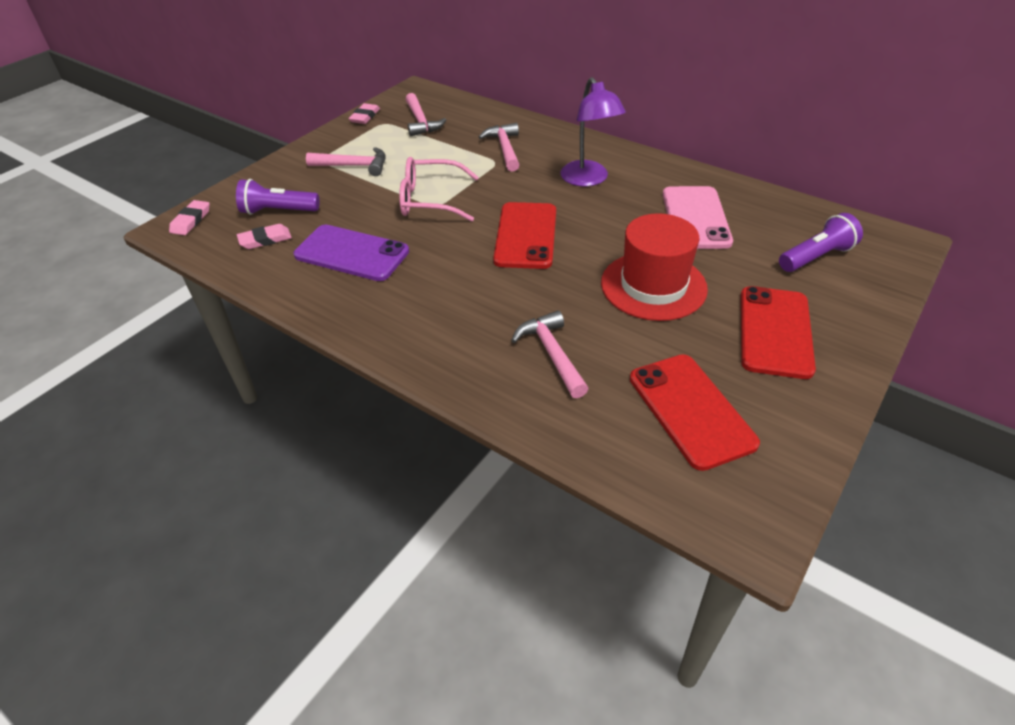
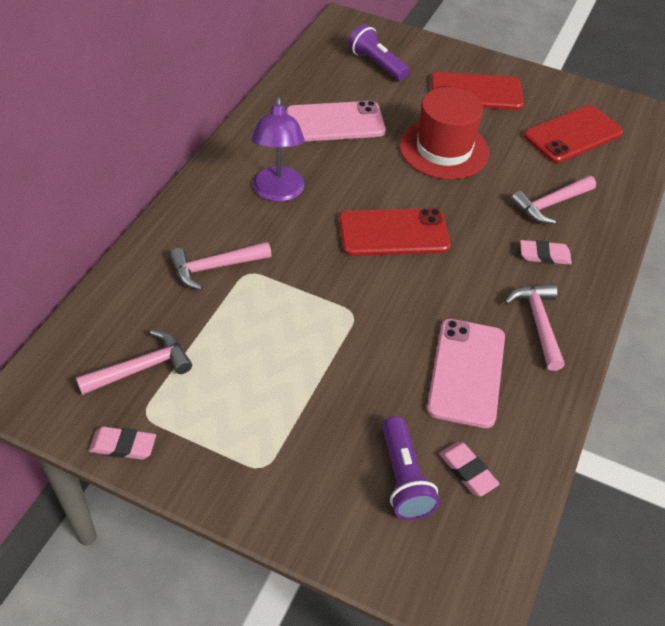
camera: 105 degrees left, 5 degrees up
pink eraser [169,200,210,235] -> pink eraser moved to [520,240,572,265]
purple phone [294,224,409,281] -> pink phone [427,319,505,428]
pink hammer [306,147,386,176] -> pink hammer moved to [505,284,565,371]
pink glasses [399,157,479,222] -> none
purple lamp [561,77,626,186] -> purple lamp turned 120 degrees clockwise [251,96,305,202]

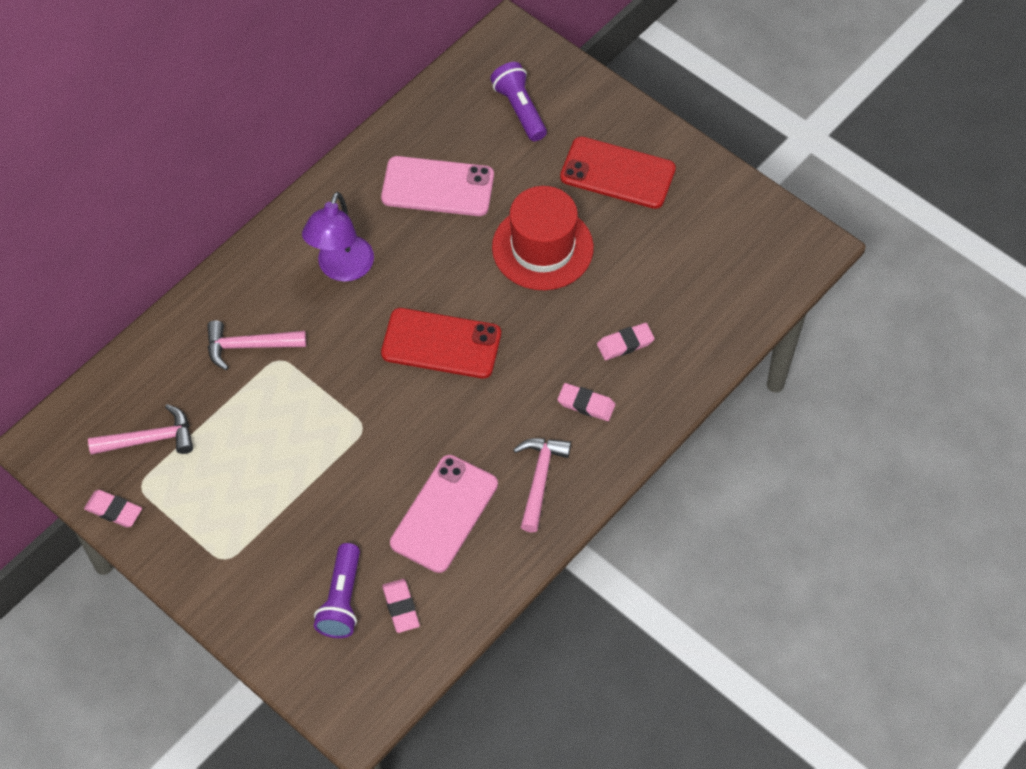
camera: 20 degrees right, 10 degrees up
pink hammer [511,176,596,224] -> pink eraser [597,323,655,360]
red phone [524,105,623,163] -> none

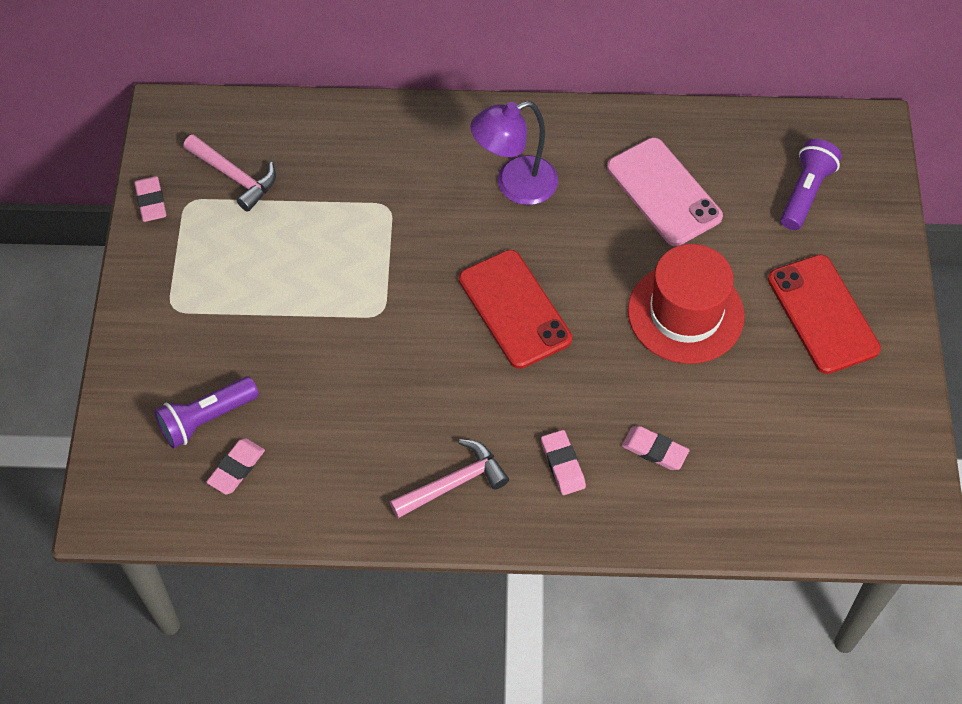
camera: 50 degrees right, 0 degrees up
pink hammer [207,320,306,370] -> none
pink phone [390,455,498,573] -> none

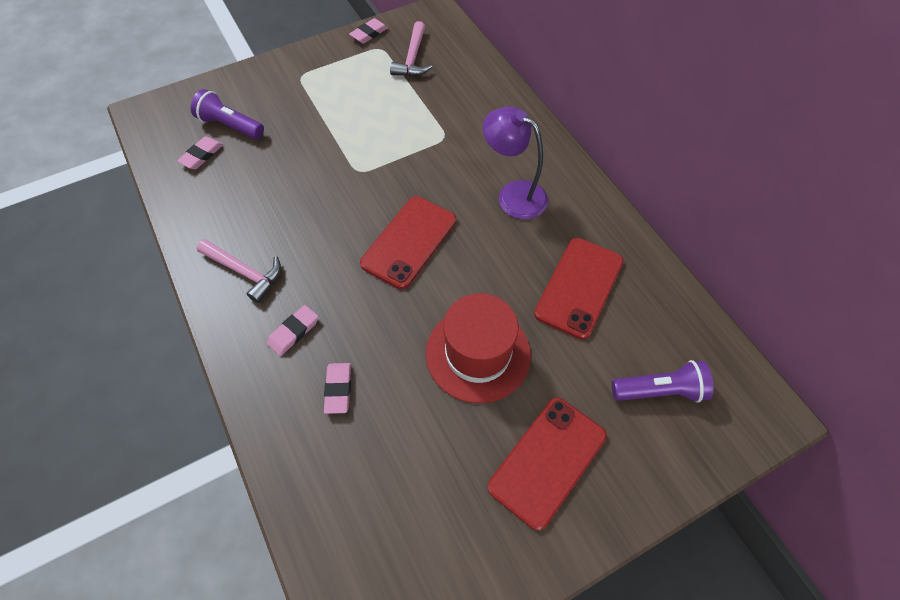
camera: 60 degrees right, 0 degrees up
pink eraser [206,438,265,495] -> pink eraser turned 60 degrees counterclockwise [177,136,223,169]
pink phone [607,138,723,246] -> red phone [534,238,624,340]

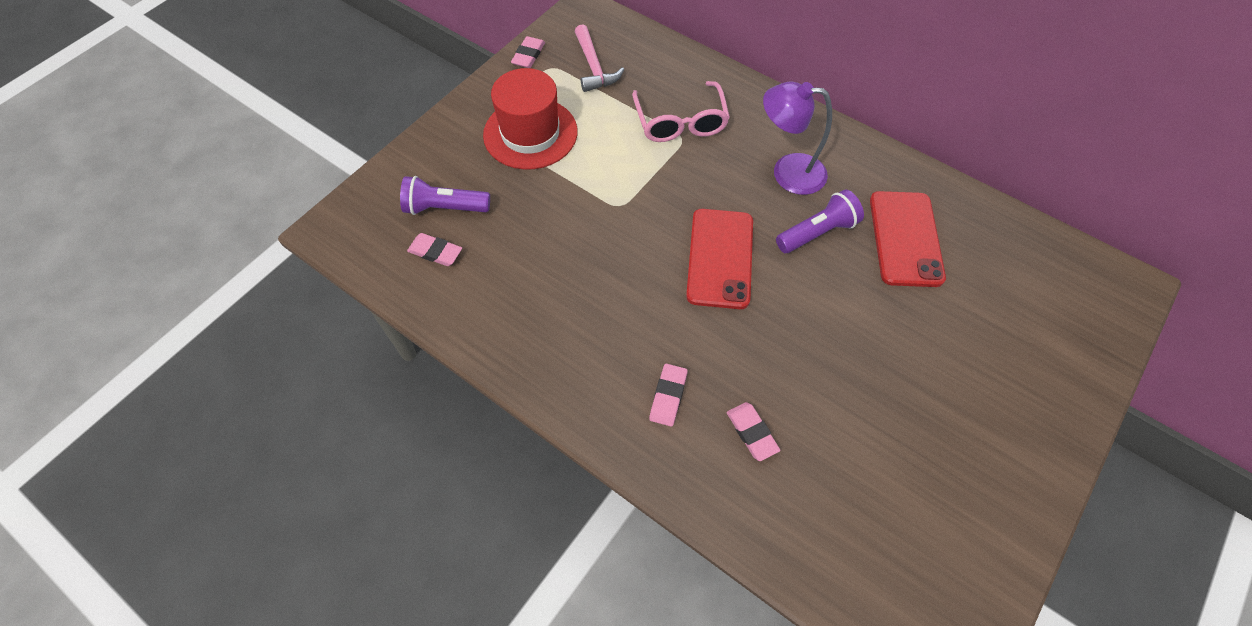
camera: 25 degrees left, 0 degrees up
pink eraser [177,136,223,169] -> pink eraser turned 75 degrees counterclockwise [407,233,462,266]
pink hammer [197,239,281,303] -> none
red hat [426,293,531,403] -> red hat moved to [483,68,577,170]
red phone [488,398,607,531] -> none
purple flashlight [612,360,714,403] -> purple flashlight moved to [776,189,864,253]
none -> pink glasses [632,81,730,142]

